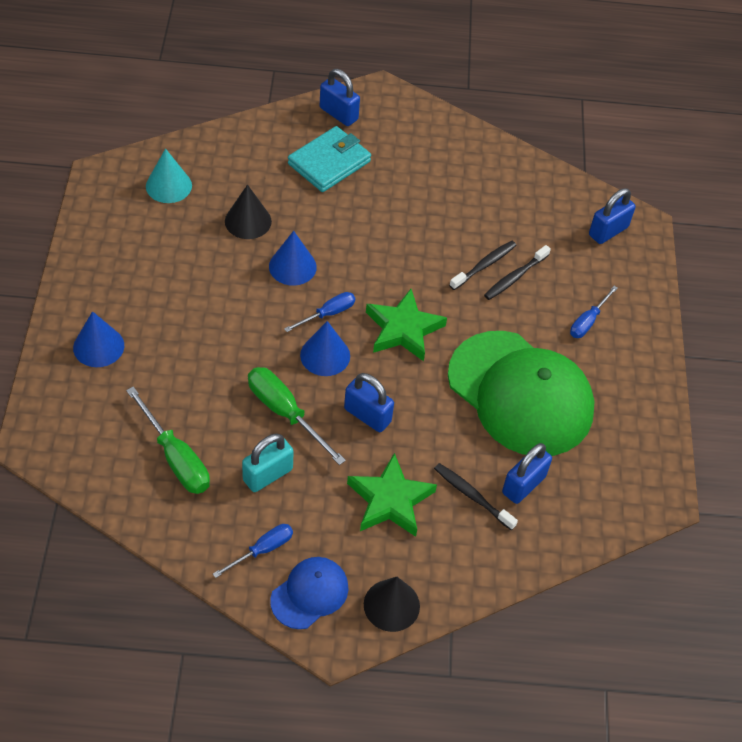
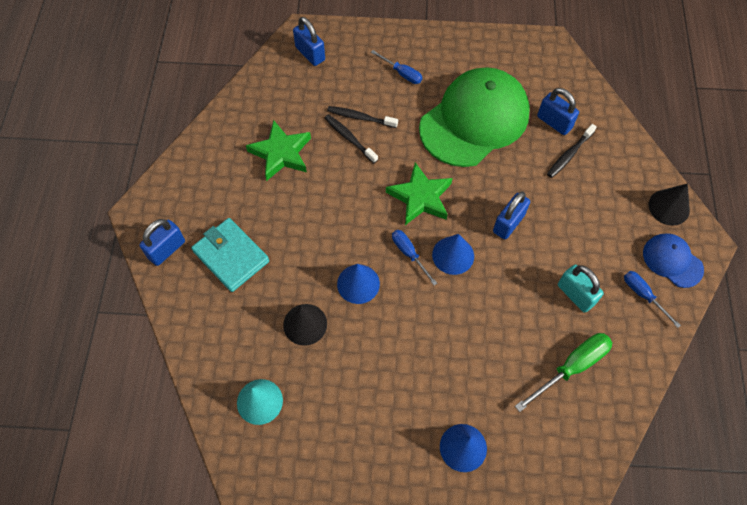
camera: 85 degrees left, 10 degrees up
green screwdriver [248,367,346,465] -> none
green star [347,453,437,537] -> green star moved to [246,120,311,181]
black toothbrush [484,245,551,300] -> black toothbrush turned 150 degrees clockwise [327,106,398,128]

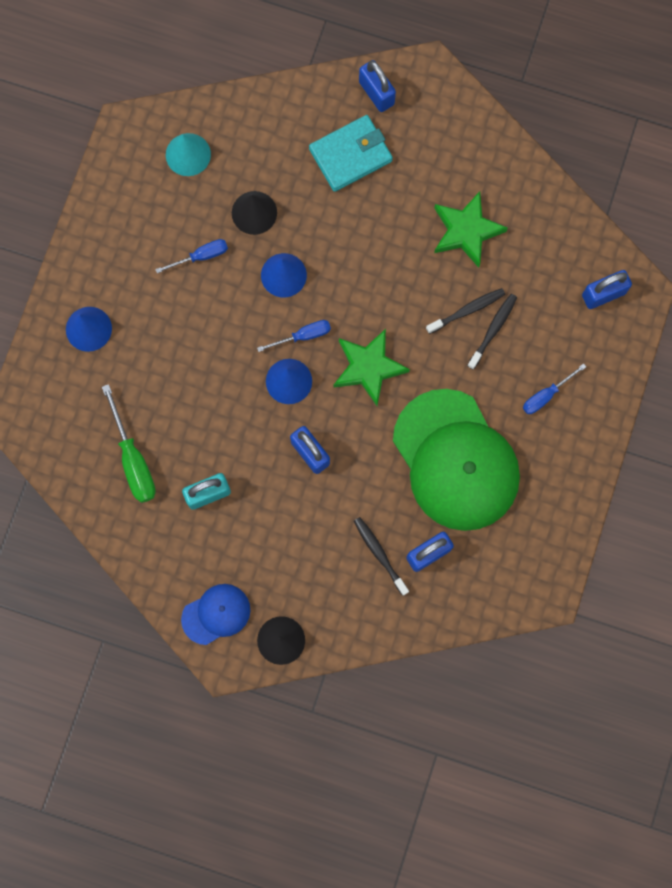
camera: 105 degrees right, 15 degrees up
blue screwdriver [624,271,681,328] -> blue screwdriver moved to [155,239,228,273]

